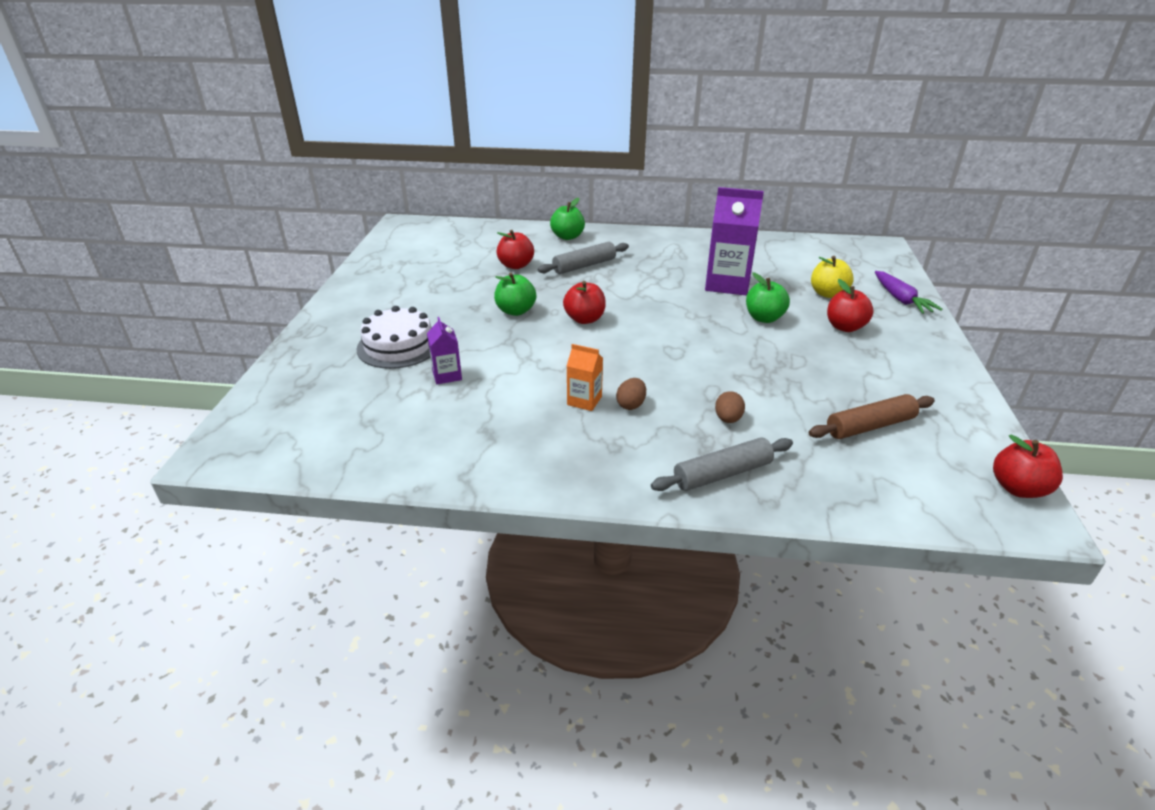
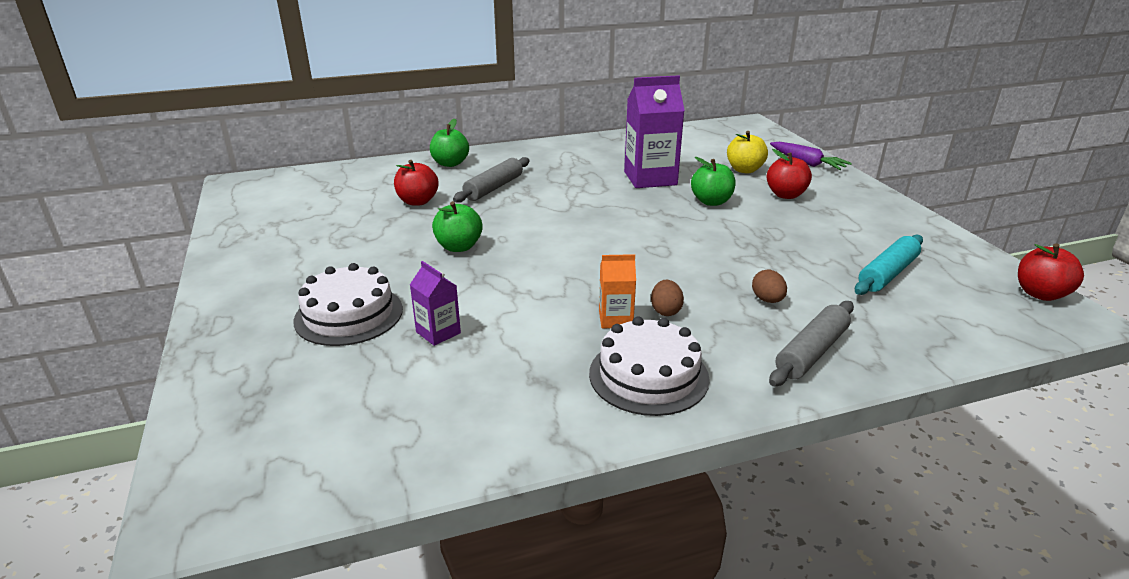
camera: 25 degrees left, 5 degrees down
red apple [563,281,606,324] -> none
brown rolling pin [809,394,935,439] -> turquoise rolling pin [855,234,923,295]
none -> white cake [589,317,710,416]

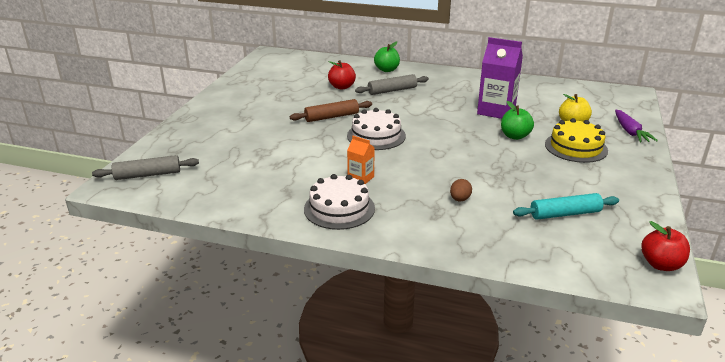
camera: 35 degrees right, 0 degrees up
white cake [293,263,403,346] -> white cake moved to [347,108,406,150]
purple carton [410,261,461,346] -> none
green apple [432,201,483,252] -> brown rolling pin [290,99,372,122]
brown egg [651,280,684,316] -> none
red apple [767,149,812,199] -> yellow cake [545,118,608,163]
grey rolling pin [769,301,854,386] -> grey rolling pin moved to [92,155,199,180]

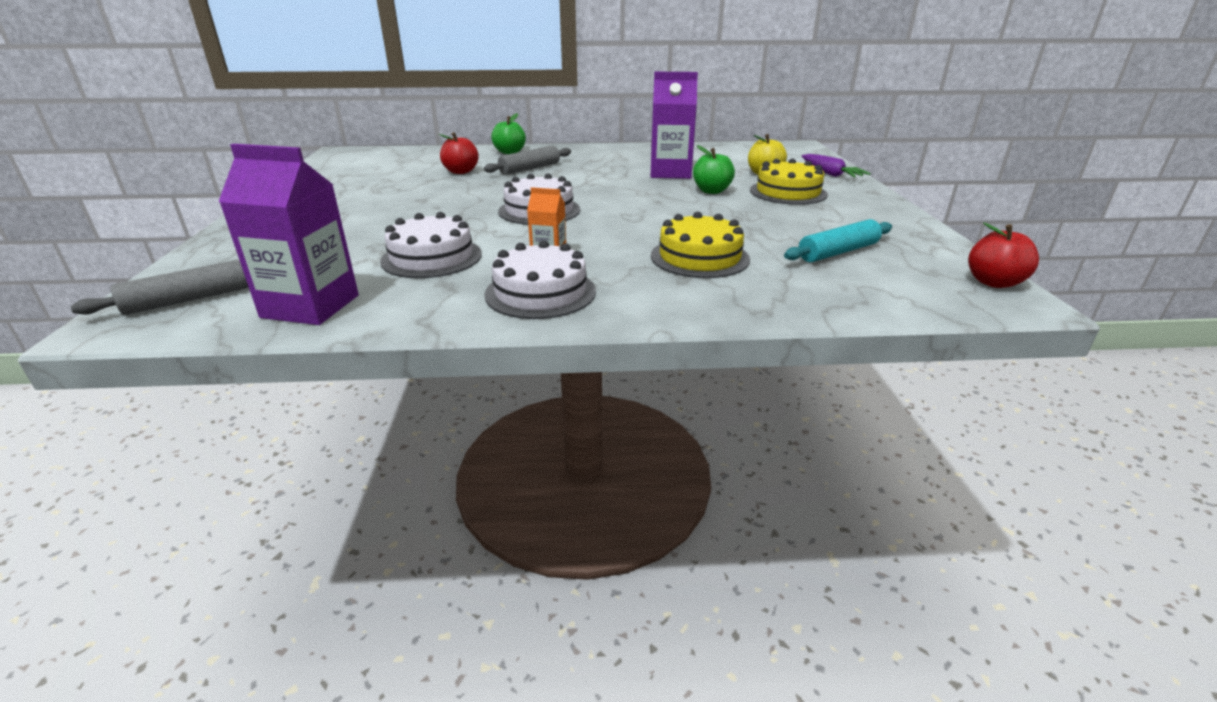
camera: 20 degrees left, 0 degrees up
brown rolling pin [290,99,372,122] -> none
brown egg [450,179,472,202] -> yellow cake [651,212,750,278]
none -> purple carton [218,144,359,325]
none -> white cake [380,212,482,278]

